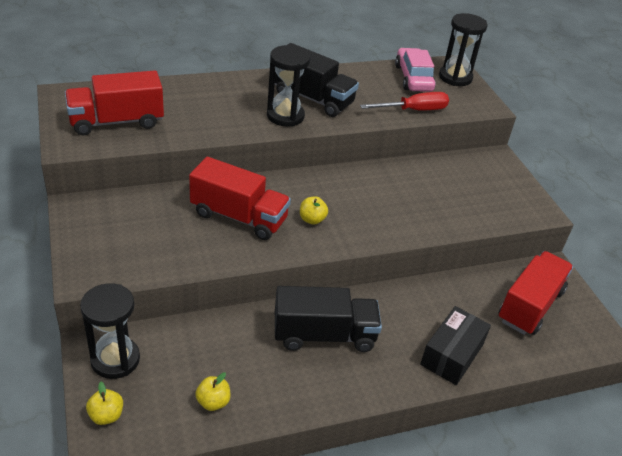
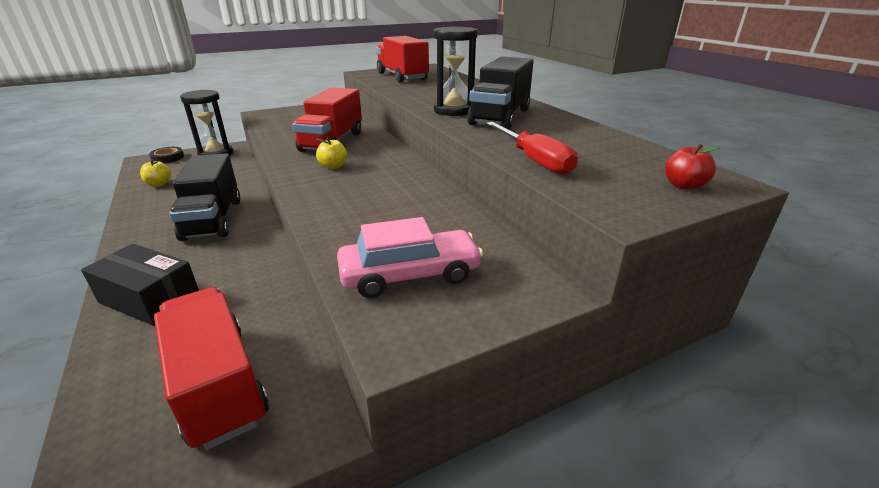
camera: 85 degrees right, 10 degrees down
yellow apple [86,382,123,425] -> black tape [149,147,184,163]
pink car [395,48,436,92] -> pink car moved to [337,217,483,298]
black hourglass [439,13,487,86] -> red apple [665,144,720,190]
red truck [498,251,573,335] -> red truck turned 150 degrees counterclockwise [154,287,269,450]

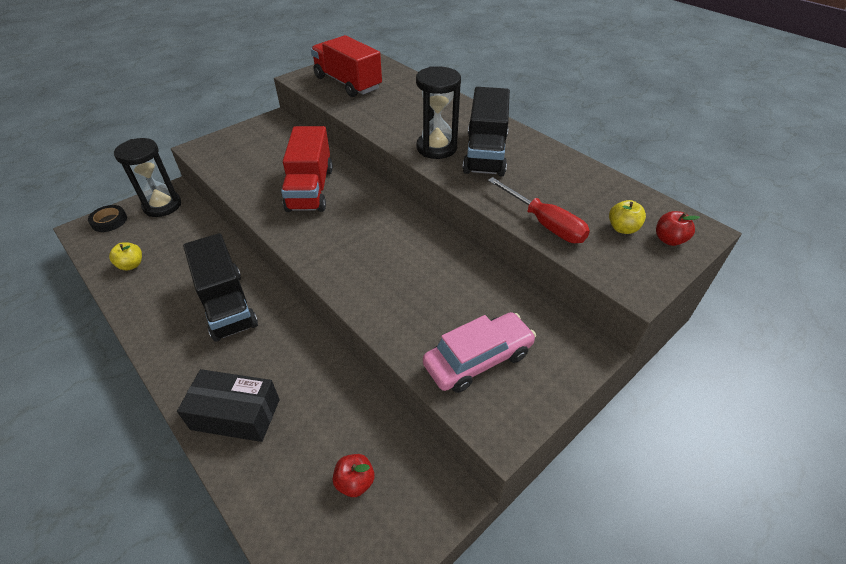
camera: 15 degrees left, 15 degrees up
red truck [154,287,269,450] -> red apple [333,454,374,497]
yellow apple [316,137,347,169] -> yellow apple moved to [609,200,646,234]

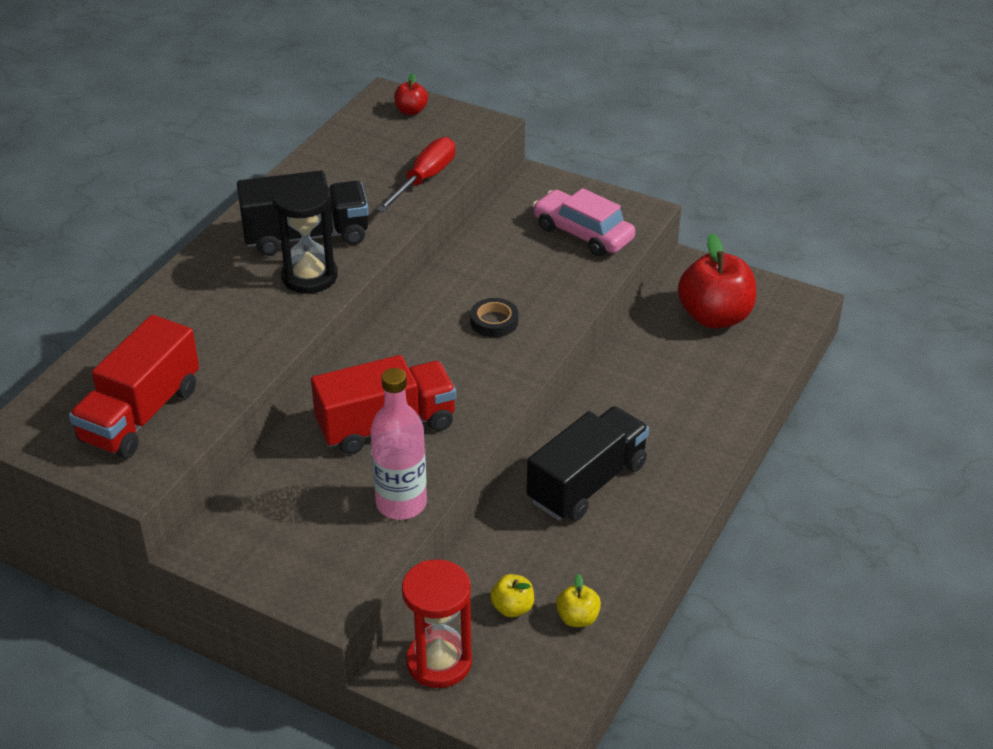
camera: 110 degrees left, 5 degrees down
black tape [88,205,127,232] -> black tape moved to [470,298,518,337]
black hourglass [114,138,181,217] -> red hourglass [402,560,472,688]
black box [177,369,280,442] -> none
red apple [333,454,374,497] -> red apple [678,233,756,329], size x2.15
yellow apple [609,200,646,234] -> yellow apple moved to [490,574,534,617]
none -> pink bottle [370,368,427,520]

